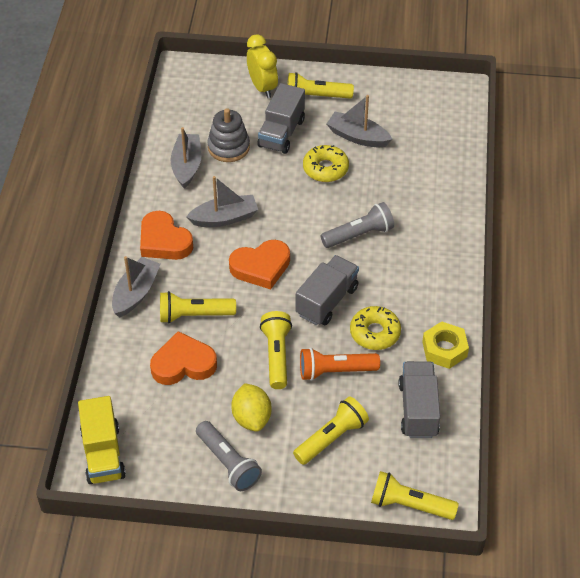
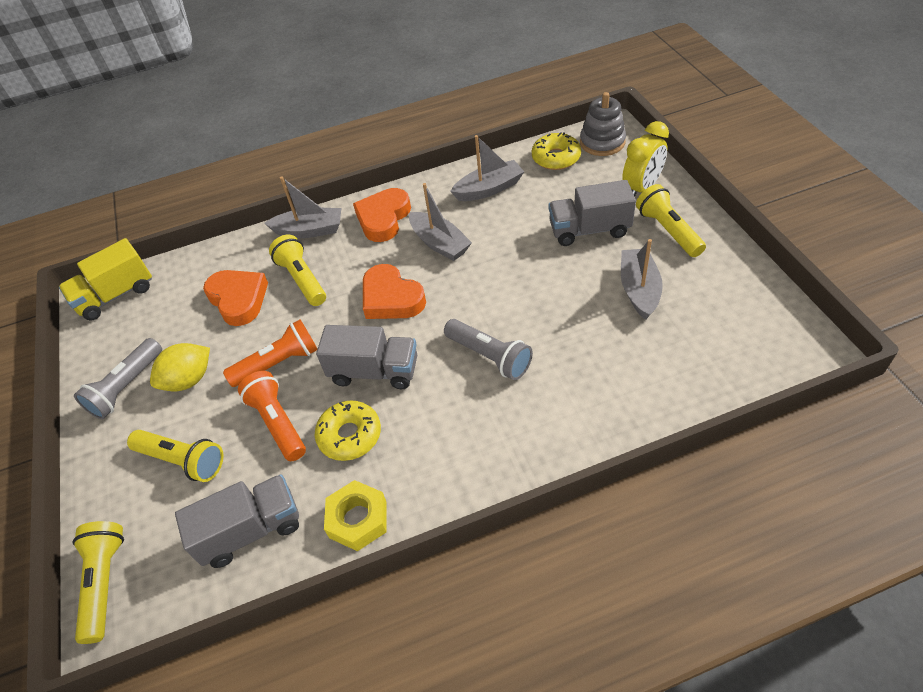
camera: 70 degrees right, 0 degrees up
grey stacking toy [207,108,250,162] -> grey stacking toy moved to [580,92,626,156]
yellow flashlight [260,311,292,389] -> orange flashlight [223,319,317,387]
yellow donut [303,145,349,182] -> yellow donut moved to [532,132,581,170]

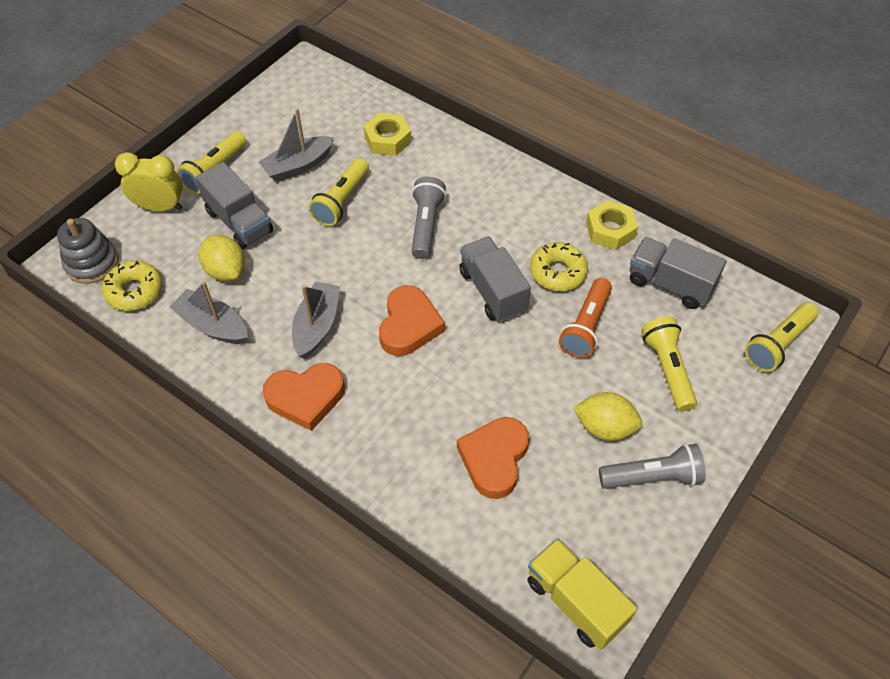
camera: 130 degrees left, 5 degrees up
yellow truck [59,238,152,321] -> yellow truck turned 150 degrees counterclockwise [527,538,637,650]
orange flashlight [223,319,317,387] -> none
grey boat [264,177,341,238] -> none
yellow flashlight [269,235,326,306] -> yellow flashlight moved to [308,158,369,226]
none -> yellow lemon [199,235,245,281]
none -> yellow nut [364,113,411,156]

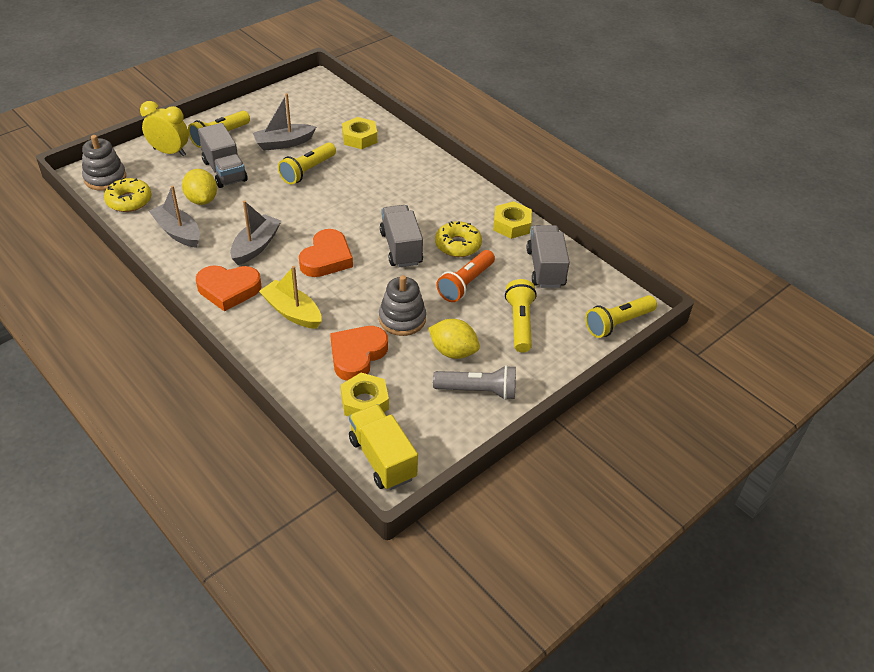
camera: 10 degrees right, 10 degrees down
grey flashlight [411,177,446,259] -> none
grey truck [630,237,726,309] -> grey truck turned 45 degrees clockwise [527,225,570,288]
none -> yellow boat [259,266,322,329]
none -> yellow nut [341,373,389,416]
none -> grey stacking toy [379,275,426,336]

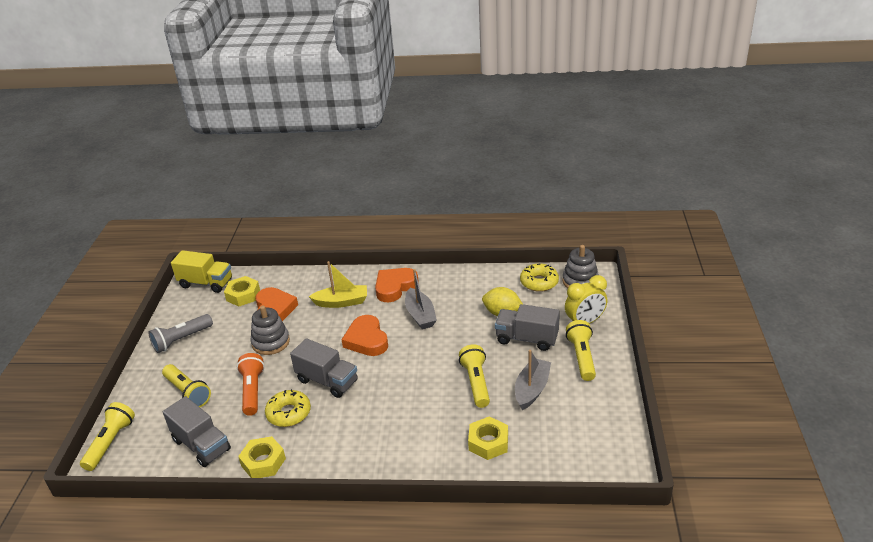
camera: 140 degrees right, 10 degrees down
grey boat [149,186,200,248] -> none
yellow lemon [429,319,480,359] -> none

